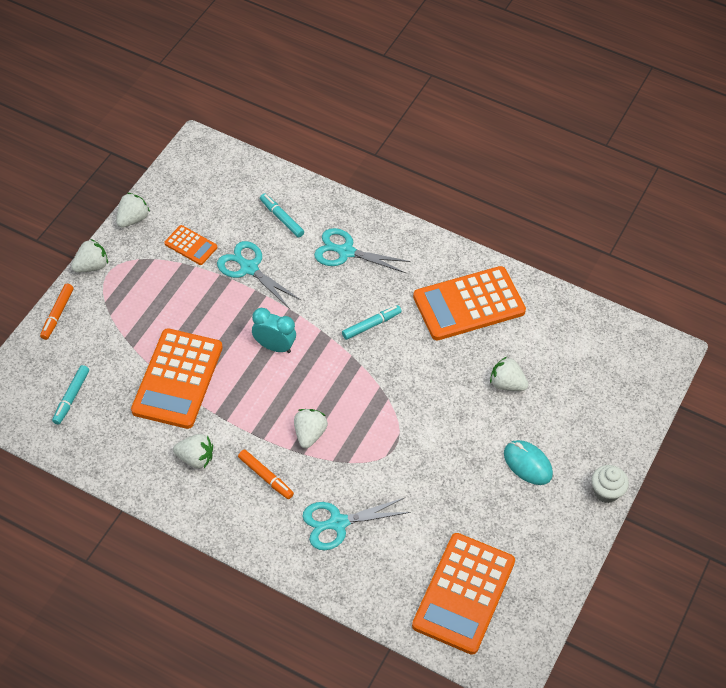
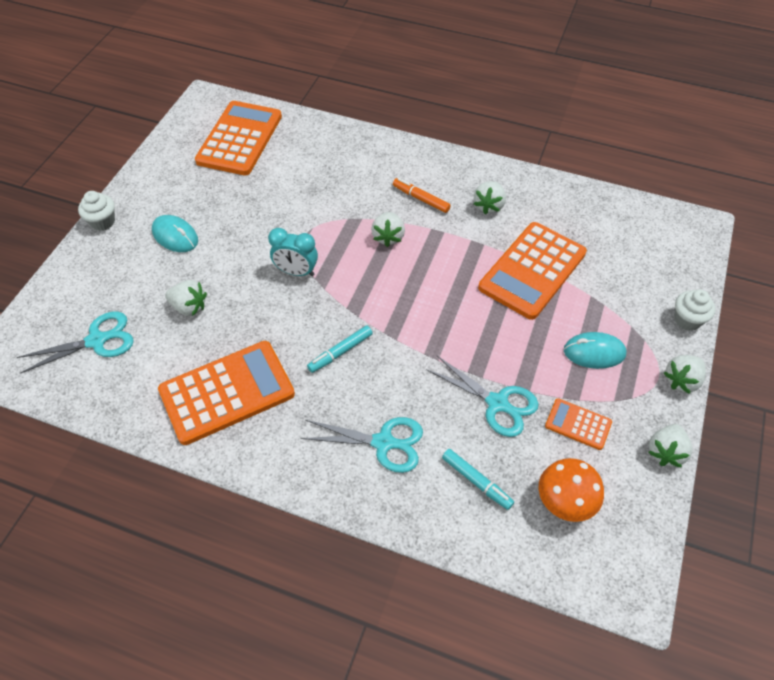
camera: 175 degrees right, 0 degrees up
orange marker [40,284,73,340] -> white cupcake [674,290,715,331]
turquoise marker [52,365,89,425] -> none
orange calculator [131,328,223,429] -> orange calculator turned 150 degrees counterclockwise [478,222,587,320]
white strawberry [173,434,213,469] -> white strawberry turned 75 degrees counterclockwise [474,181,506,214]
turquoise clock [252,308,296,353] -> turquoise clock moved to [268,228,318,276]
turquoise scissors [302,498,411,550] -> turquoise scissors moved to [17,311,134,374]
none -> orange mushroom [539,458,604,522]
none -> turquoise mouse [564,332,627,369]

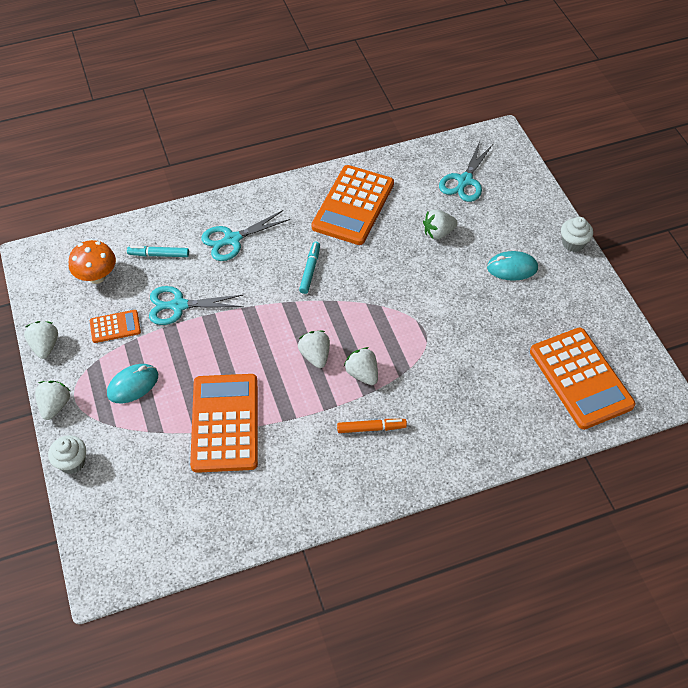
camera: 140 degrees right, 0 degrees up
turquoise clock [268,228,318,276] -> none
white strawberry [474,181,506,214] -> white strawberry moved to [298,331,330,368]

